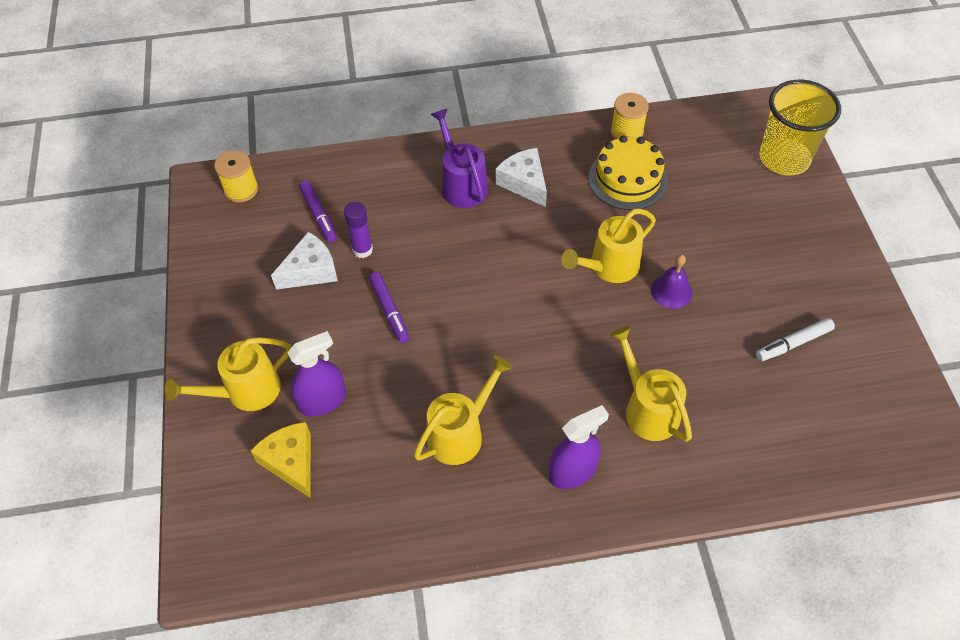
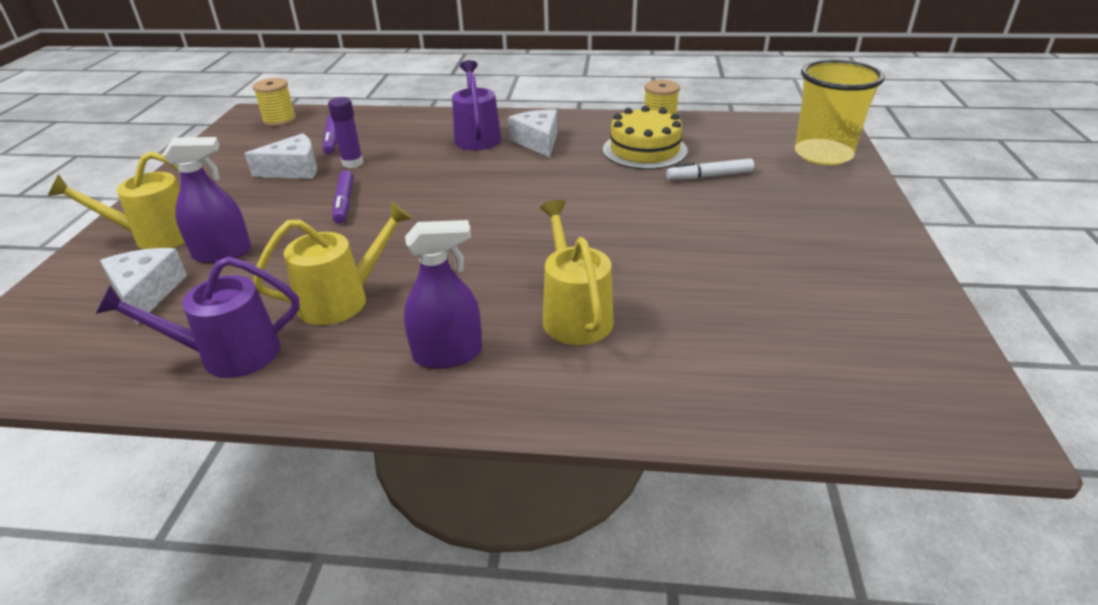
camera: 15 degrees right, 20 degrees down
yellow cheese [251,422,311,498] -> white cheese [100,248,187,325]
yellow watering can [561,209,656,283] -> none
purple bell [651,254,693,309] -> none
white marker [756,318,835,361] -> white marker moved to [666,158,754,180]
none -> purple watering can [96,256,300,378]

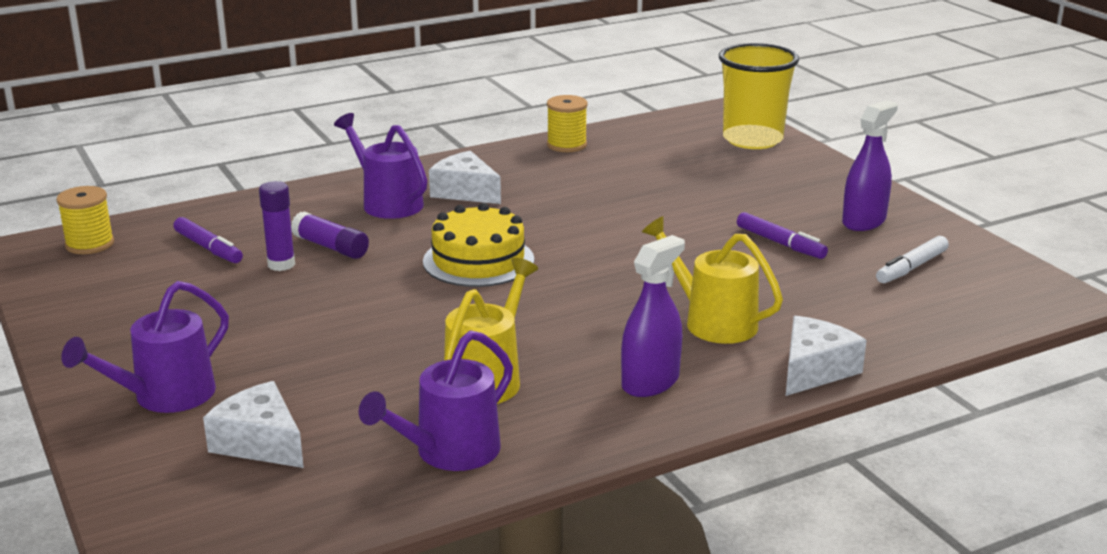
camera: 35 degrees left, 10 degrees down
yellow watering can [48,151,185,249] -> purple watering can [61,281,229,413]
purple spray bottle [163,137,251,263] -> purple spray bottle moved to [842,100,898,231]
white cheese [245,133,317,179] -> white cheese moved to [786,316,867,396]
purple marker [332,170,353,224] -> purple marker moved to [737,212,828,259]
yellow cake [603,106,688,169] -> yellow cake moved to [423,203,534,287]
white marker [666,158,754,180] -> white marker moved to [876,236,949,283]
none -> purple glue stick [291,211,369,259]

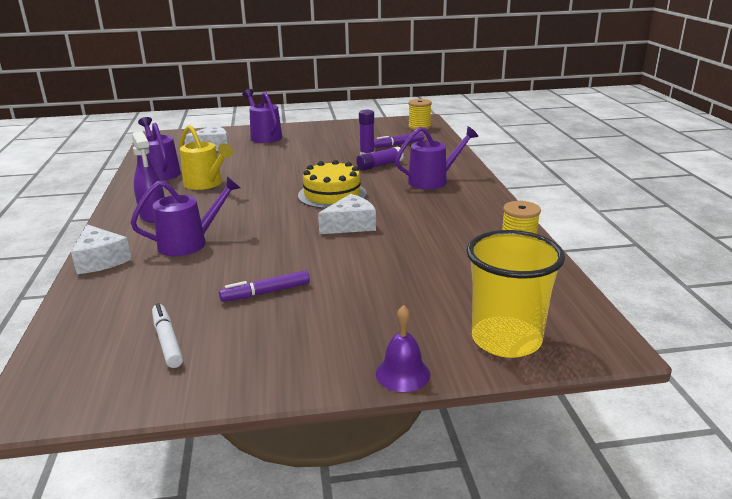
camera: 110 degrees right, 0 degrees up
white cheese [429,151,501,204] -> white cheese moved to [318,194,376,234]
yellow watering can [642,216,783,344] -> purple watering can [131,176,240,256]
purple spray bottle [842,100,898,231] -> none
none -> purple bell [376,305,430,392]

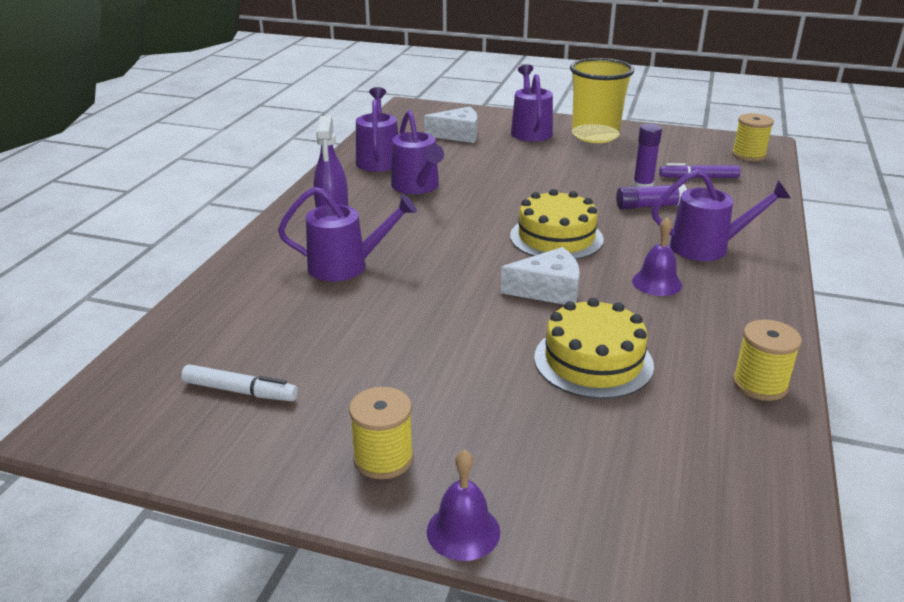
camera: 25 degrees right, 5 degrees up
white cheese [71,224,132,274] -> none
white marker [152,303,183,368] -> white marker turned 105 degrees clockwise [181,364,298,401]
yellow watering can [179,125,233,190] -> purple watering can [391,110,444,194]
purple marker [219,270,310,302] -> none
yellow cup [466,230,565,358] -> yellow cup moved to [570,58,634,143]
none -> yellow spool [349,387,414,479]
none -> yellow cake [534,298,654,399]
none -> purple bell [632,217,682,296]

